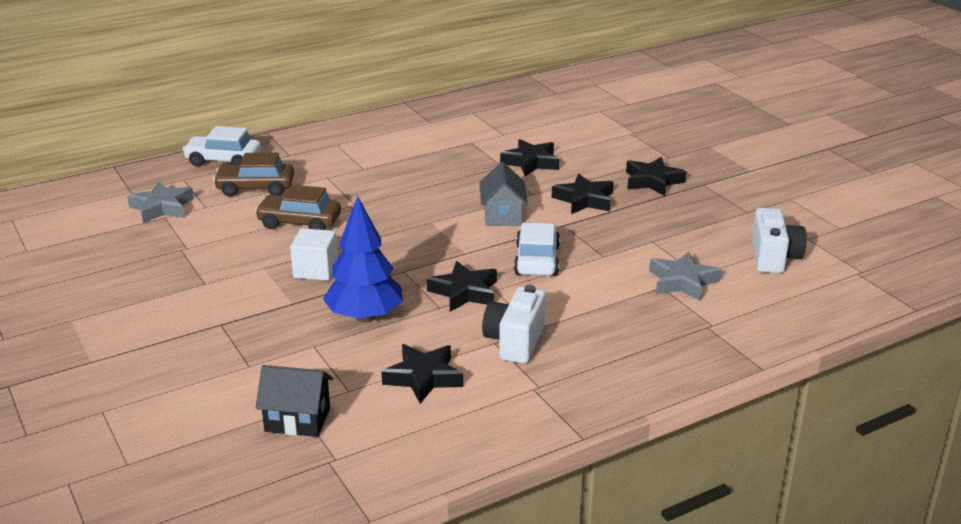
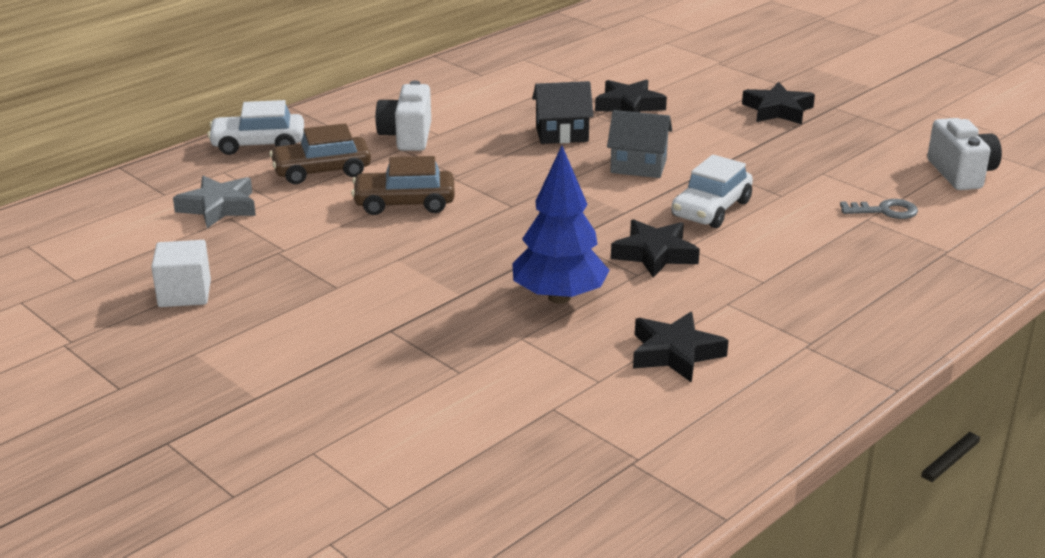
camera: 15 degrees left, 0 degrees up
black house [256,365,333,437] -> black house moved to [532,81,594,144]
white cube [290,228,338,281] -> white cube moved to [151,240,211,307]
grey house [480,162,528,226] -> grey house turned 60 degrees counterclockwise [607,110,672,178]
white camera [482,285,546,364] -> white camera moved to [375,80,431,151]
white car [514,222,560,276] -> white car turned 135 degrees counterclockwise [671,155,753,228]
black star [552,174,614,214] -> none
grey star [649,252,721,301] -> grey key [840,199,918,219]

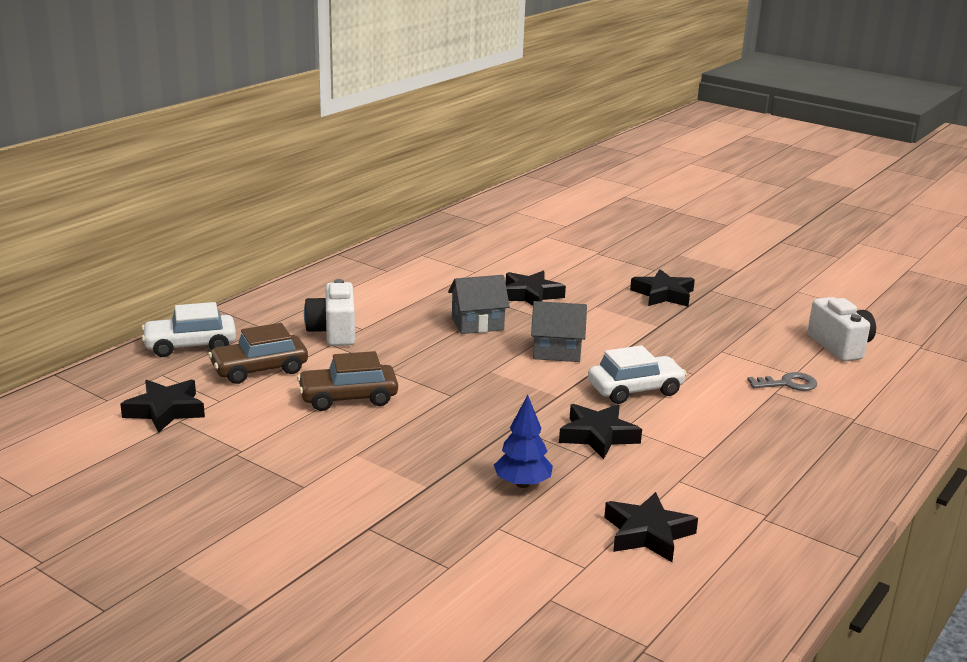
camera: 10 degrees left, 5 degrees down
white cube [151,240,211,307] -> none
grey star [173,176,256,228] -> black star [120,379,205,433]
blue tree [512,146,610,304] -> blue tree [494,395,553,488], size x0.64
black house [532,81,594,144] -> grey house [448,275,510,334]
white car [671,155,753,228] -> white car turned 135 degrees counterclockwise [588,345,687,404]

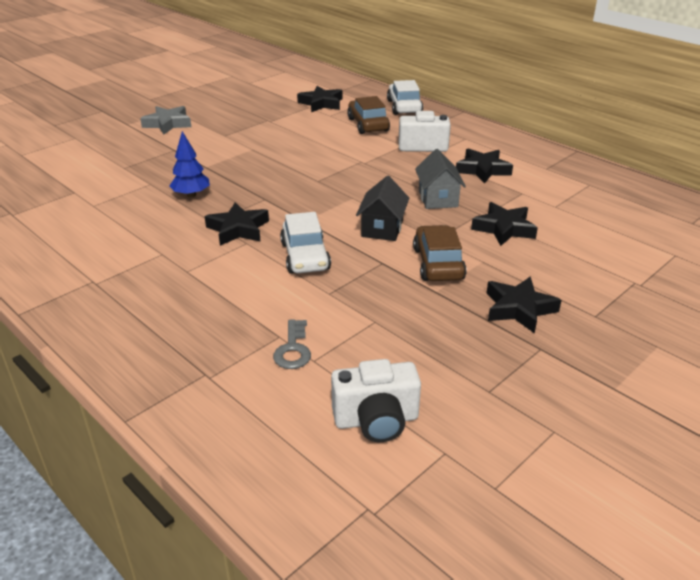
camera: 100 degrees right, 10 degrees up
brown car [297,351,398,411] -> brown car moved to [413,225,467,281]
grey house [531,301,587,362] -> black house [356,176,409,241]
black star [604,492,698,562] -> black star moved to [456,149,513,184]
none -> grey star [140,106,191,135]

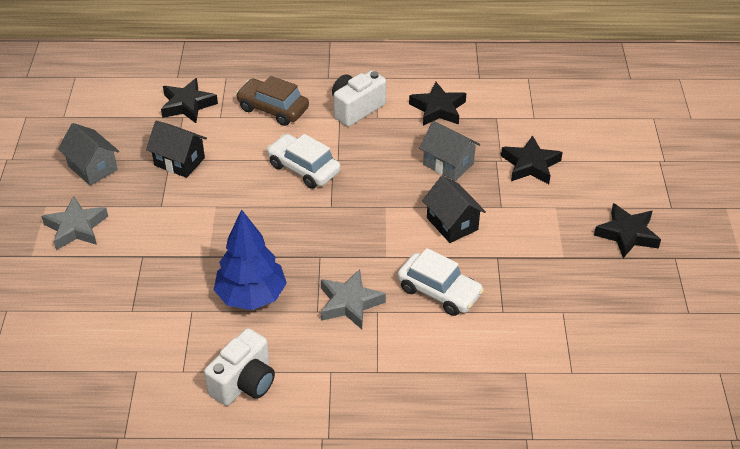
camera: 45 degrees left, 10 degrees up
blue tree [170,131,210,197] -> blue tree [214,209,287,310], size x1.57
black star [205,202,269,246] -> grey star [321,269,386,329]
grey key [273,319,311,369] -> none
white camera [331,359,421,442] -> white camera moved to [204,328,275,406]
white car [387,80,423,115] -> white car moved to [267,134,341,189]
brown car [413,225,467,281] -> none
none -> grey house [58,123,119,186]
none -> black house [146,121,207,178]

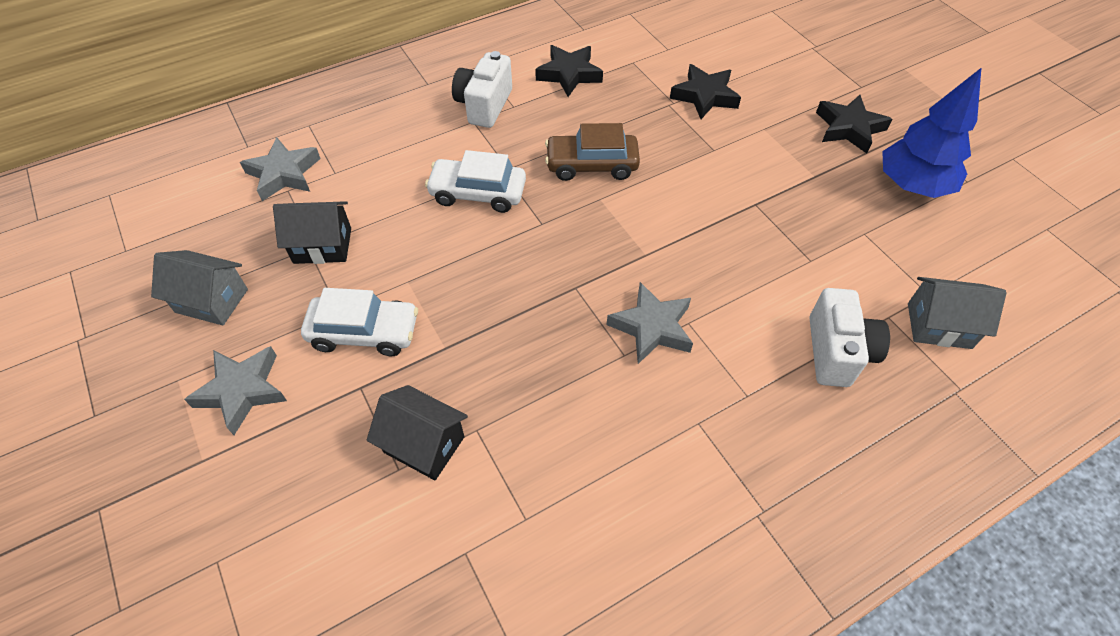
camera: 30 degrees left, 10 degrees up
black star [161,78,218,123] -> grey star [240,137,321,201]
white camera [204,328,275,406] -> white camera moved to [810,288,890,387]
blue tree [214,209,287,310] -> blue tree moved to [882,67,982,198]
brown car [236,76,309,126] -> brown car moved to [545,123,640,181]
white car [397,248,484,316] -> white car moved to [301,288,418,356]
grey house [419,121,480,181] -> grey house moved to [908,277,1007,349]
black house [422,176,486,243] -> black house moved to [367,385,468,480]

